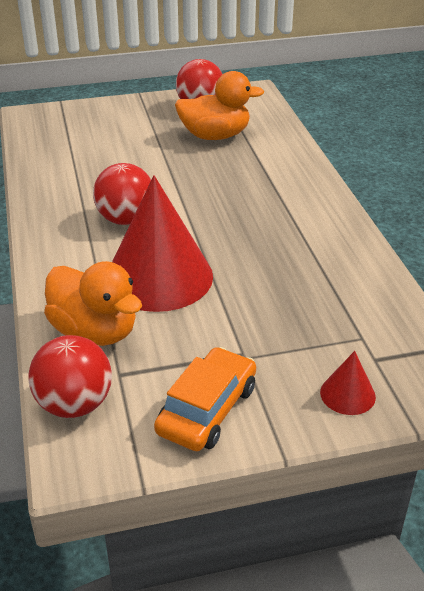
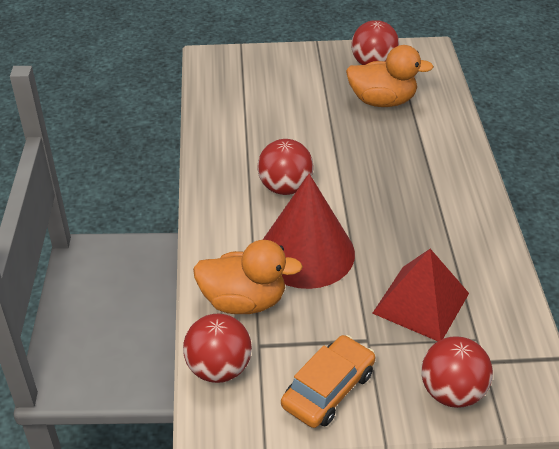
camera: 10 degrees right, 5 degrees up
orange duck [44,261,142,346] -> orange duck turned 45 degrees counterclockwise [193,240,303,314]
red cone [320,351,376,415] -> red ball [421,336,493,408]
none -> red pyramid [372,249,469,341]

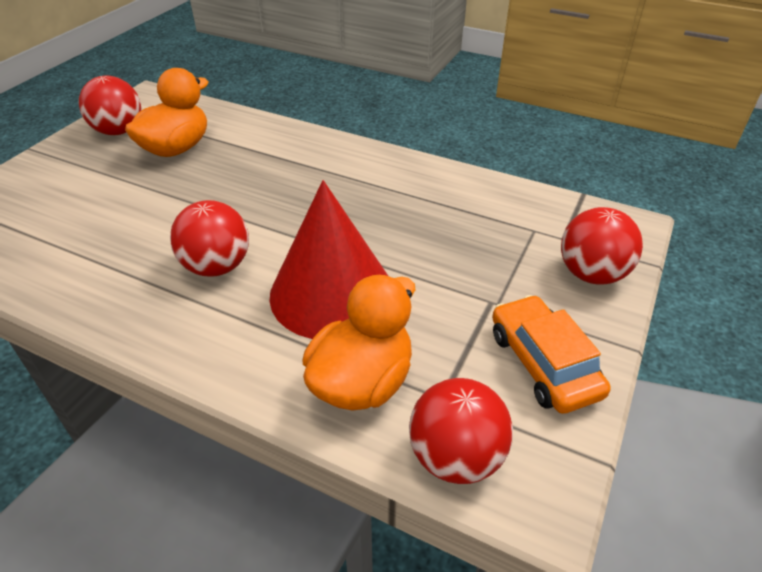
camera: 60 degrees left, 0 degrees up
red pyramid [372,249,469,341] -> none

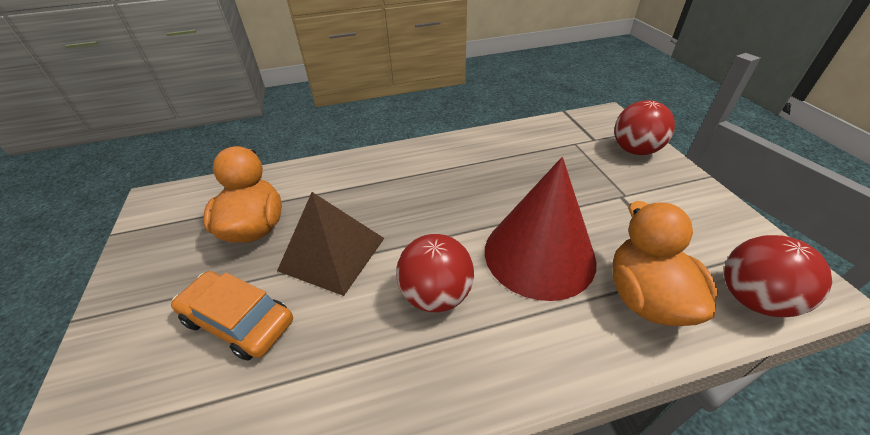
camera: 40 degrees left, 0 degrees up
red ball [79,76,141,135] -> none
orange car [492,295,611,414] -> orange car moved to [171,271,293,361]
none -> brown pyramid [277,192,384,296]

